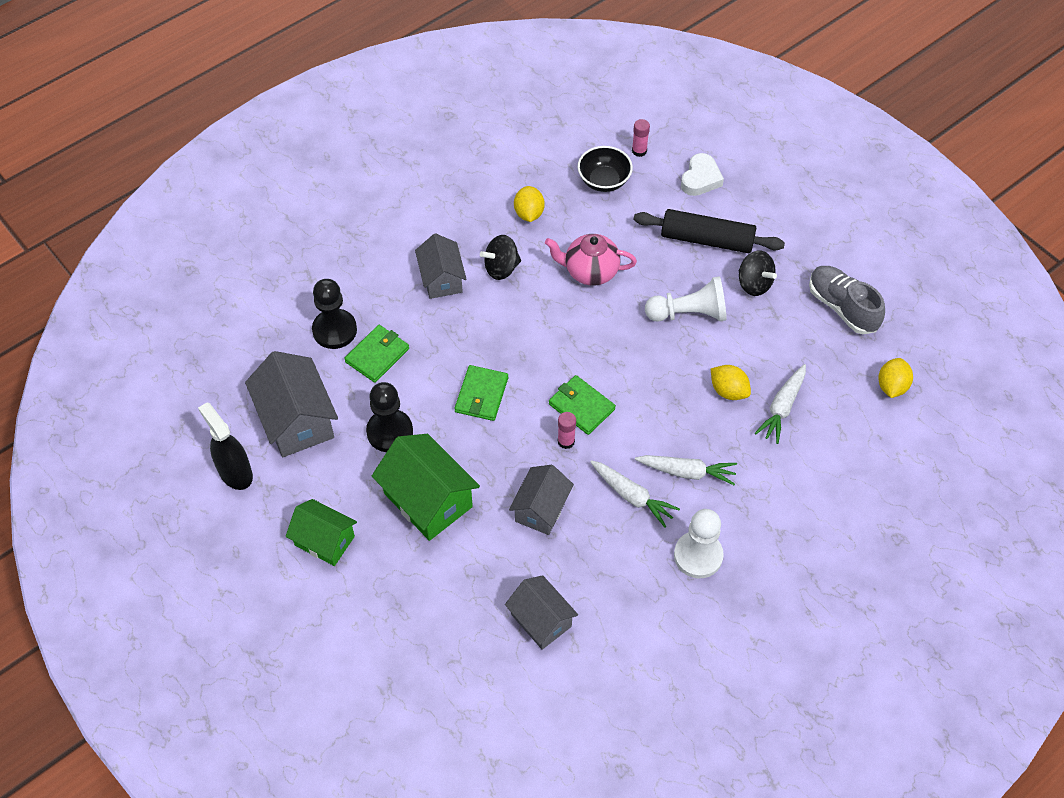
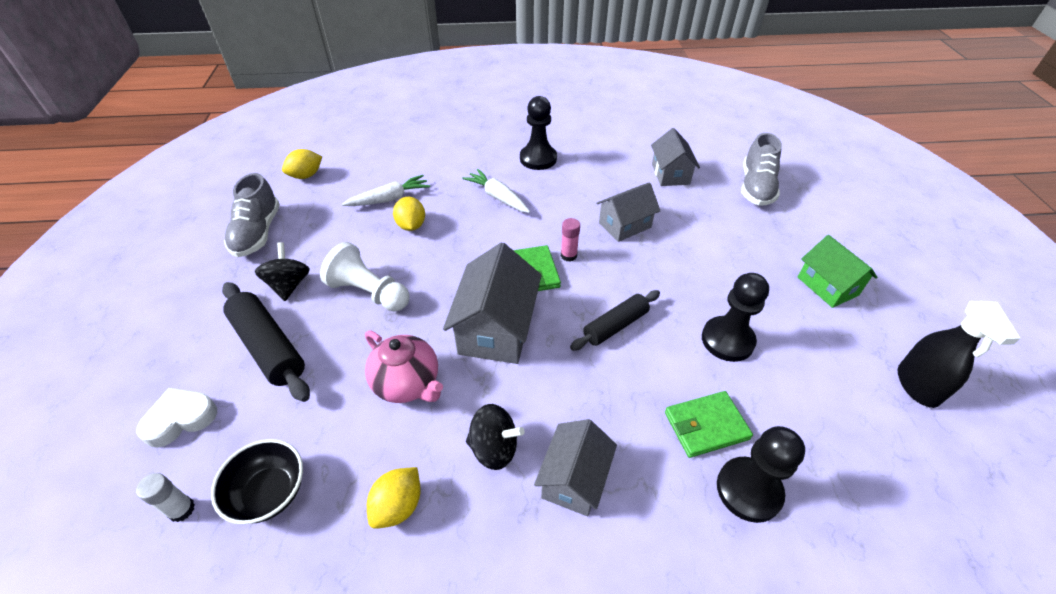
camera: 145 degrees left, 10 degrees down
grey house [245,351,338,457] -> grey house moved to [443,243,542,364]
green house [372,434,480,541] -> none
green wallet [455,365,508,421] -> black rolling pin [570,290,660,351]
white carrot [590,460,680,528] -> none
pink glue stick [632,119,650,157] -> white glue stick [136,473,195,522]
white pawn [674,509,724,578] -> black pawn [520,96,557,170]
none -> grey shoe [741,133,782,206]

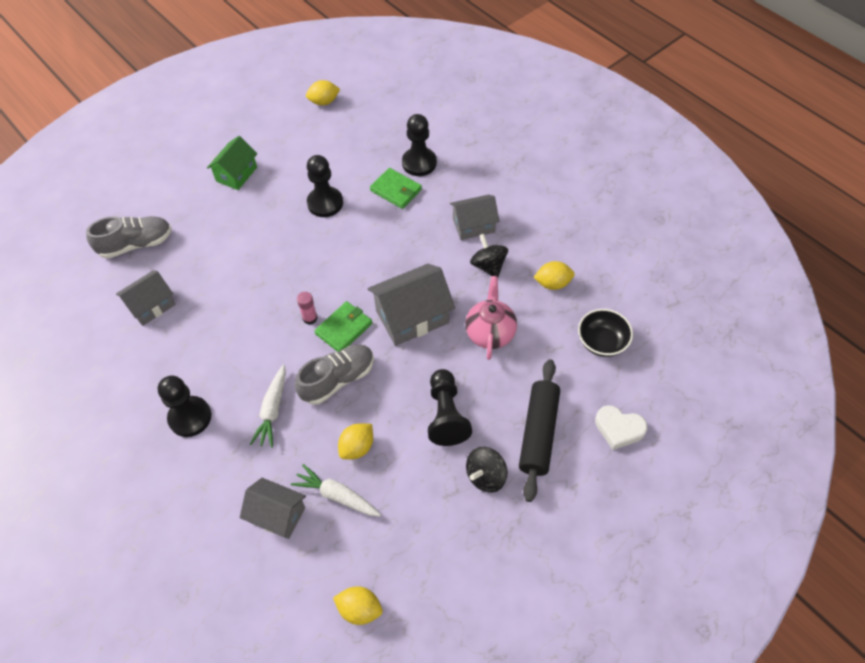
camera: 125 degrees left, 10 degrees up
white glue stick [136,473,195,522] -> none
grey shoe [224,173,280,257] -> grey shoe moved to [295,344,374,405]
white pawn [320,242,410,311] -> black pawn [428,369,472,446]
black rolling pin [570,290,660,351] -> none
grey house [596,182,660,242] -> grey house moved to [240,478,306,539]
black spray bottle [898,301,1021,408] -> none
none -> yellow lemon [306,80,340,105]

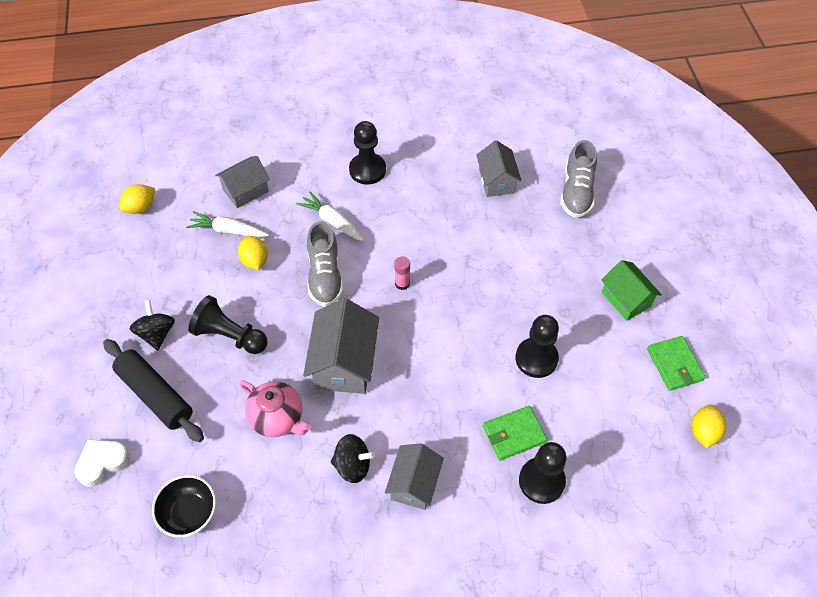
camera: 120 degrees right, 0 degrees up
white carrot [291,464,381,517] -> white carrot turned 135 degrees counterclockwise [186,211,269,238]
green wallet [314,301,372,352] -> green wallet moved to [647,336,706,391]
yellow lemon [533,261,575,290] -> none

